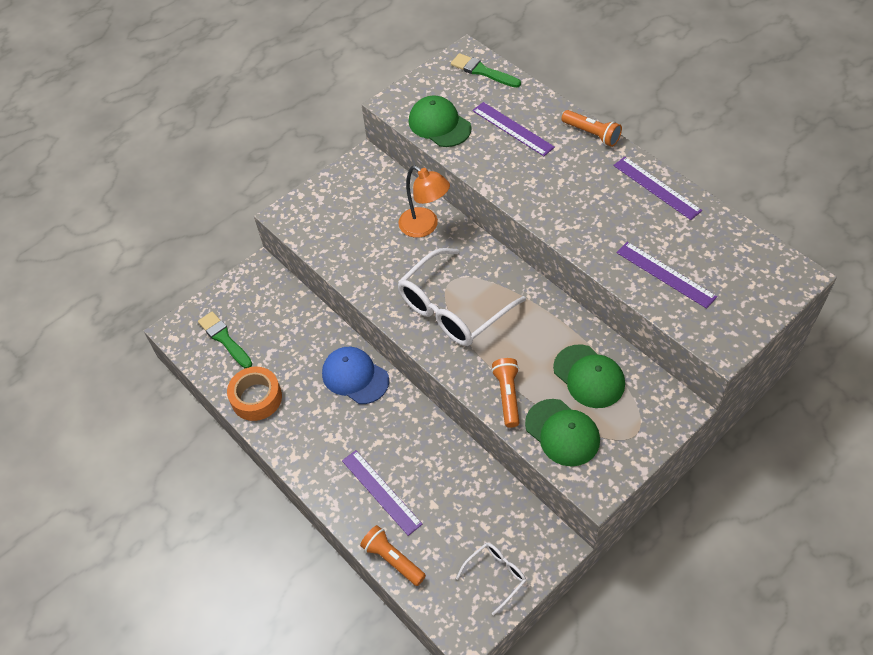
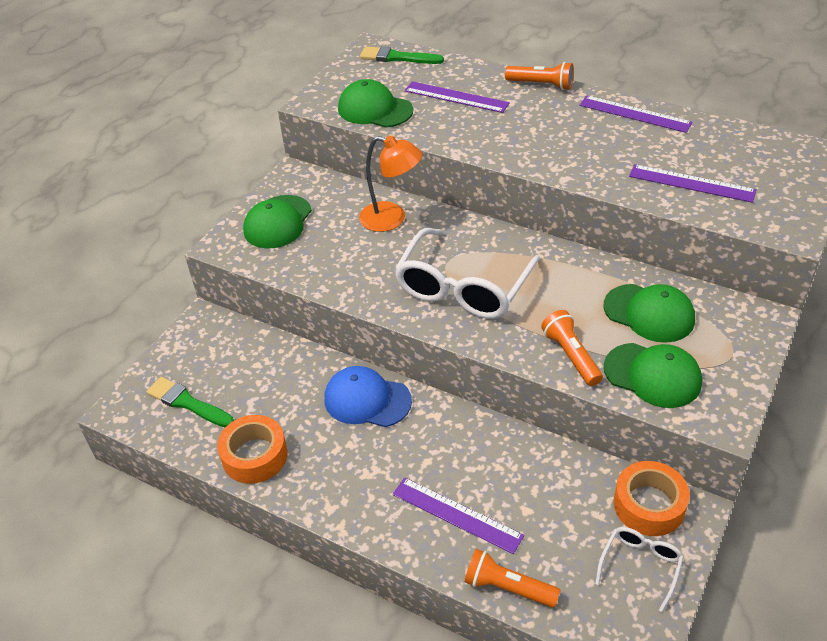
camera: 20 degrees left, 10 degrees down
none -> green cap [243,195,312,249]
none -> orange tape [614,461,690,536]

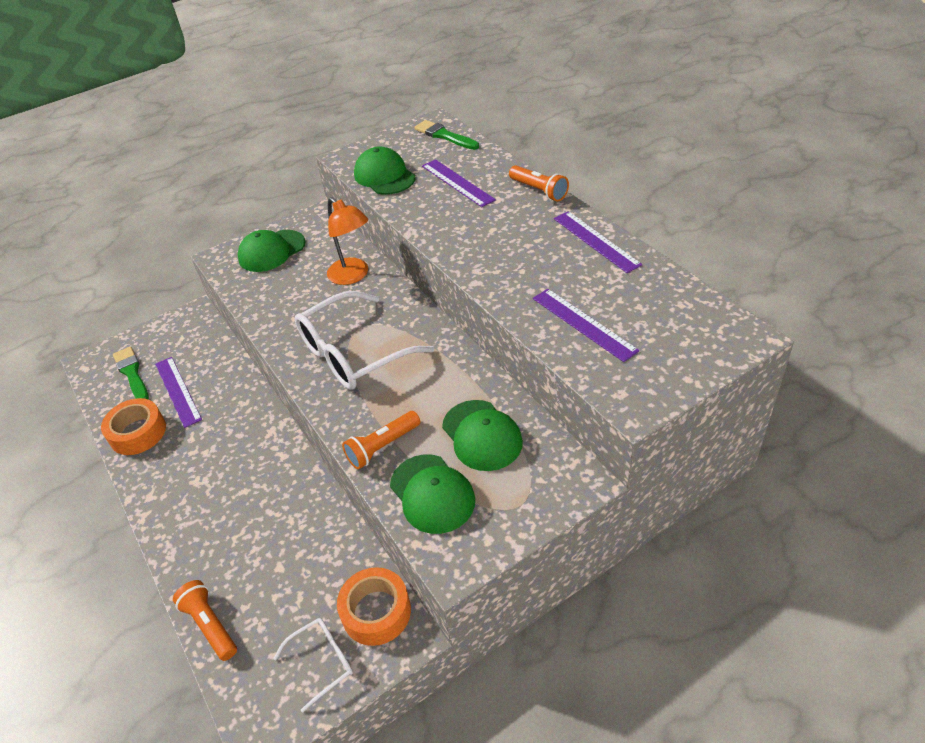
camera: 30 degrees right, 0 degrees up
blue cap [324,366,412,427] -> none
purple ruler [393,478,524,554] -> purple ruler moved to [155,357,202,428]
orange flashlight [541,310,603,386] -> orange flashlight turned 135 degrees counterclockwise [342,411,420,469]

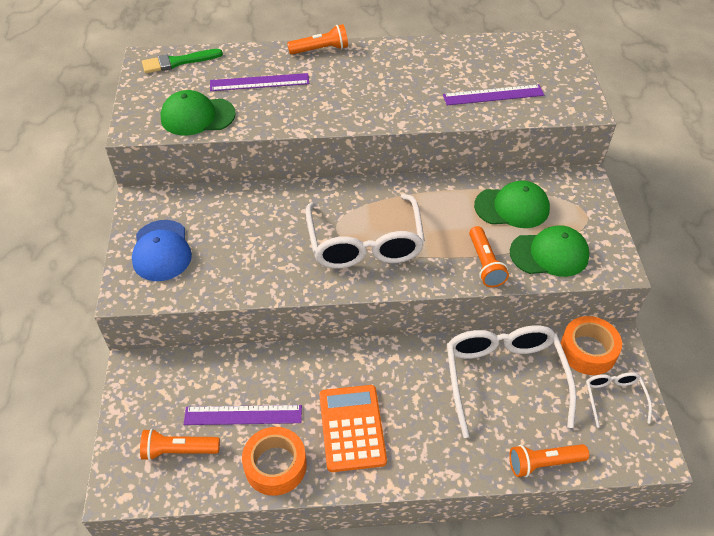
camera: 65 degrees left, 5 degrees up
green brush [113,346,149,400] -> orange flashlight [140,429,220,461]
green cap [238,230,306,272] -> blue cap [132,220,192,281]
orange lamp [327,197,368,285] -> none
purple ruler [554,211,642,273] -> none
none -> orange calculator [319,385,387,472]
none -> white glasses [447,325,576,438]

